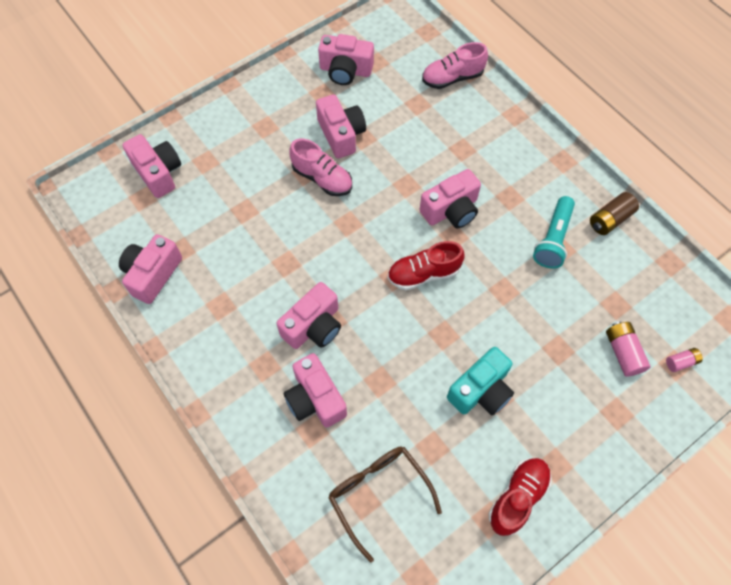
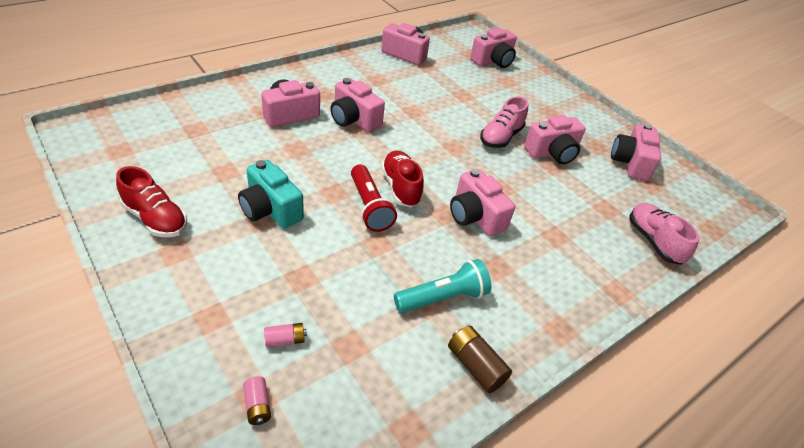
camera: 85 degrees right, 20 degrees down
brown glasses [328,446,442,563] -> none
turquoise flashlight [533,196,575,268] -> turquoise flashlight turned 135 degrees clockwise [394,259,492,313]
pink battery [606,322,651,377] -> pink battery [264,323,307,348], size x0.62
none -> red flashlight [351,164,397,232]

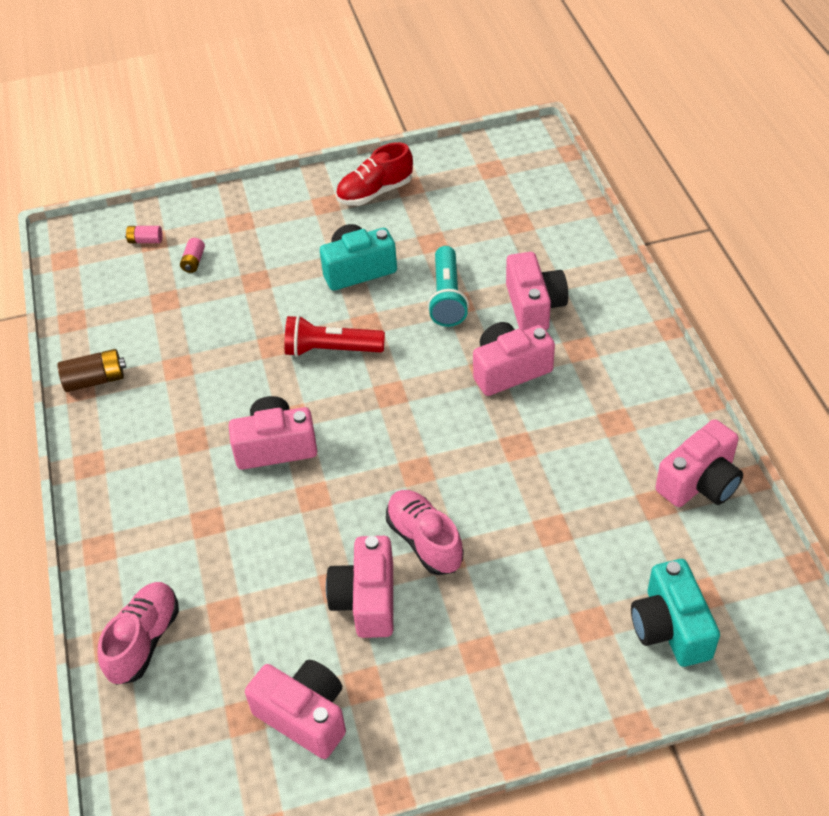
camera: 120 degrees right, 5 degrees up
red shoe [381,151,424,207] -> none
turquoise flashlight [394,259,492,313] -> turquoise flashlight moved to [428,246,469,327]
pink camera [470,27,517,68] -> turquoise camera [631,559,720,667]
pink shoe [629,203,699,265] -> pink shoe turned 75 degrees counterclockwise [98,582,179,685]

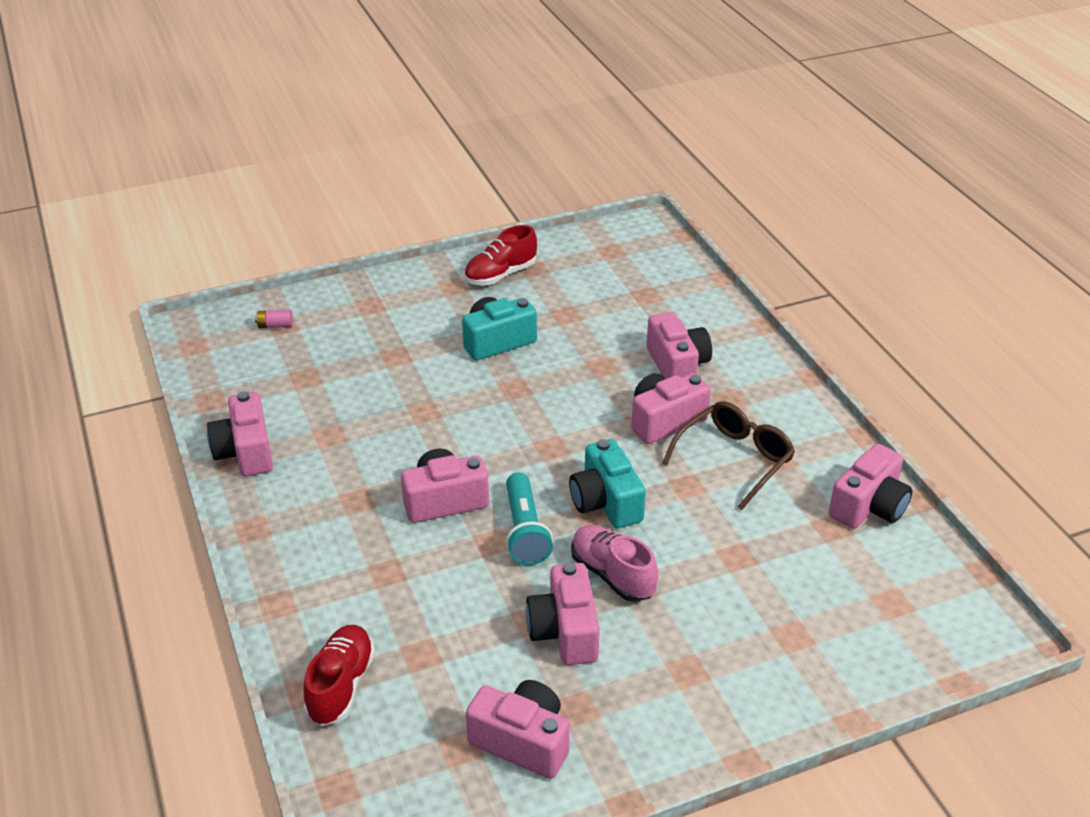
camera: 10 degrees left, 10 degrees down
brown battery [57,349,126,392] -> pink camera [207,391,273,476]
pink shoe [98,582,179,685] -> red shoe [304,625,375,726]
pink battery [180,238,205,273] -> none
red flashlight [284,315,385,357] -> none
turquoise flashlight [428,246,469,327] -> turquoise flashlight moved to [506,472,553,565]
turquoise camera [631,559,720,667] -> turquoise camera moved to [569,439,646,528]
none -> brown glasses [662,401,795,510]

